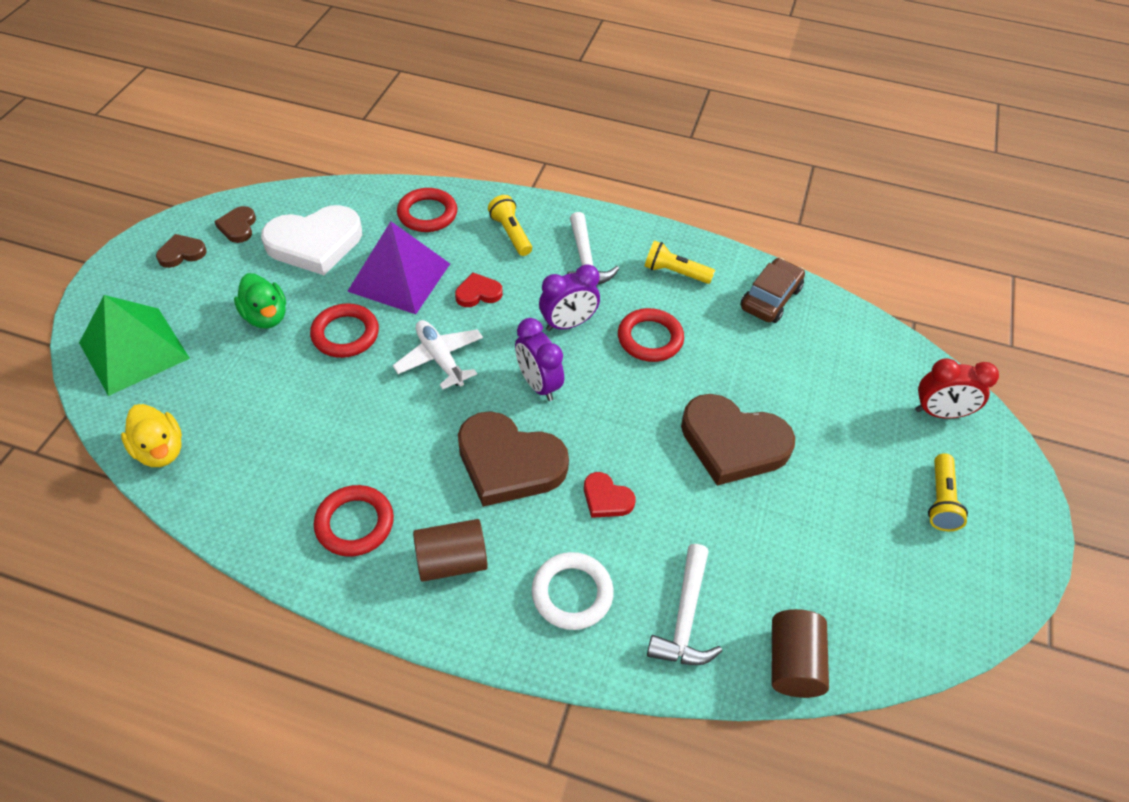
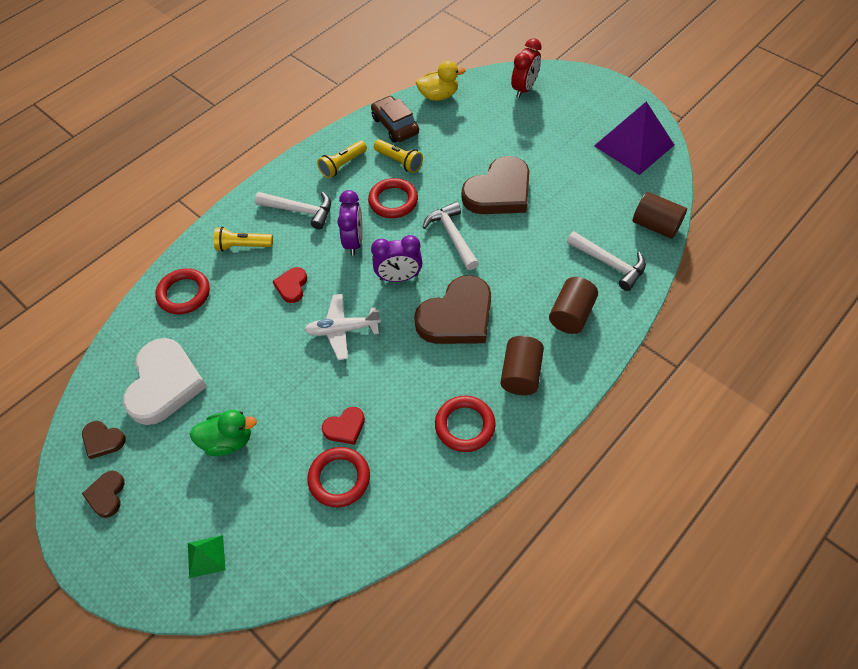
camera: 60 degrees left, 5 degrees up
green pyramid [79,295,190,396] -> green pyramid [188,535,226,578], size x0.46
yellow duck [121,404,182,467] -> yellow duck moved to [416,60,466,101]
red ring [310,303,379,358] -> red ring moved to [307,447,370,507]
purple pyramid [347,221,450,314] -> purple pyramid moved to [594,101,674,175]
white ring [532,552,614,630] -> brown cylinder [549,277,598,334]
red heart [584,472,635,518] -> red heart moved to [322,407,365,445]
yellow flashlight [928,453,968,531] -> yellow flashlight moved to [374,139,423,173]
none -> white hammer [423,202,479,270]

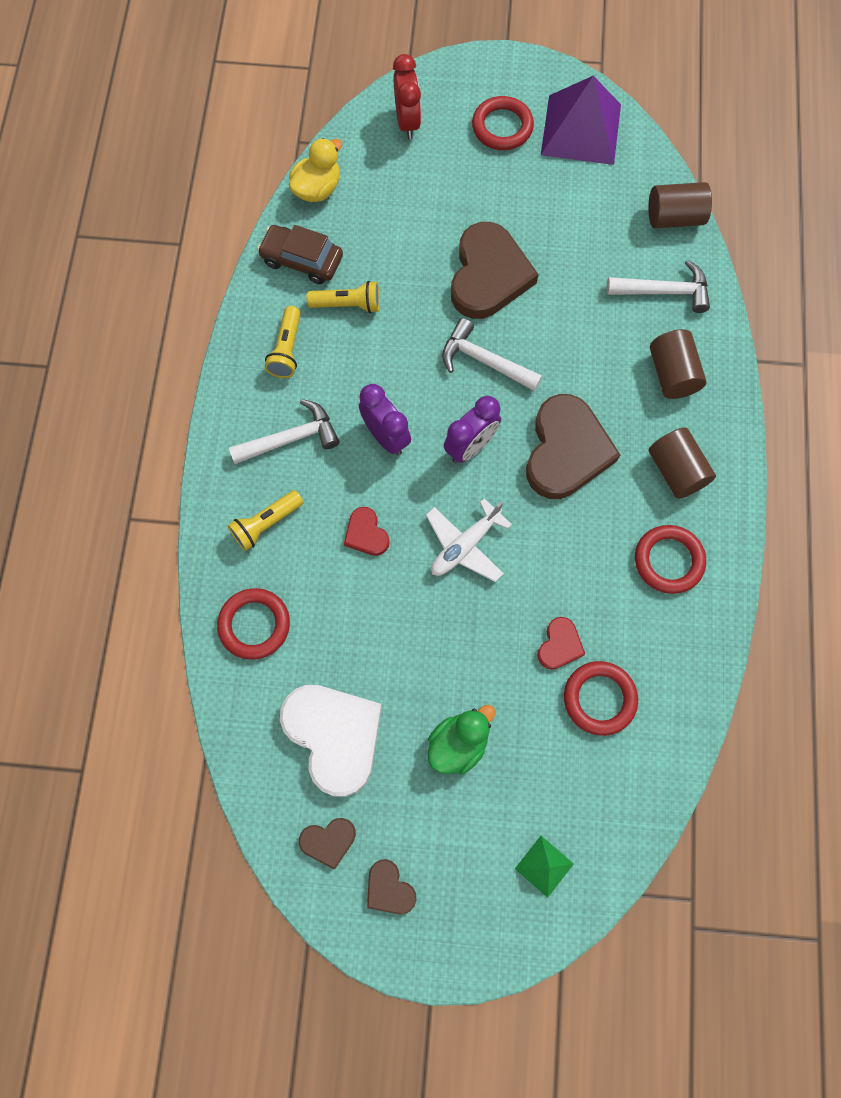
camera: 40 degrees left, 15 degrees up
red ring [368,178,418,218] -> red ring moved to [472,96,534,150]

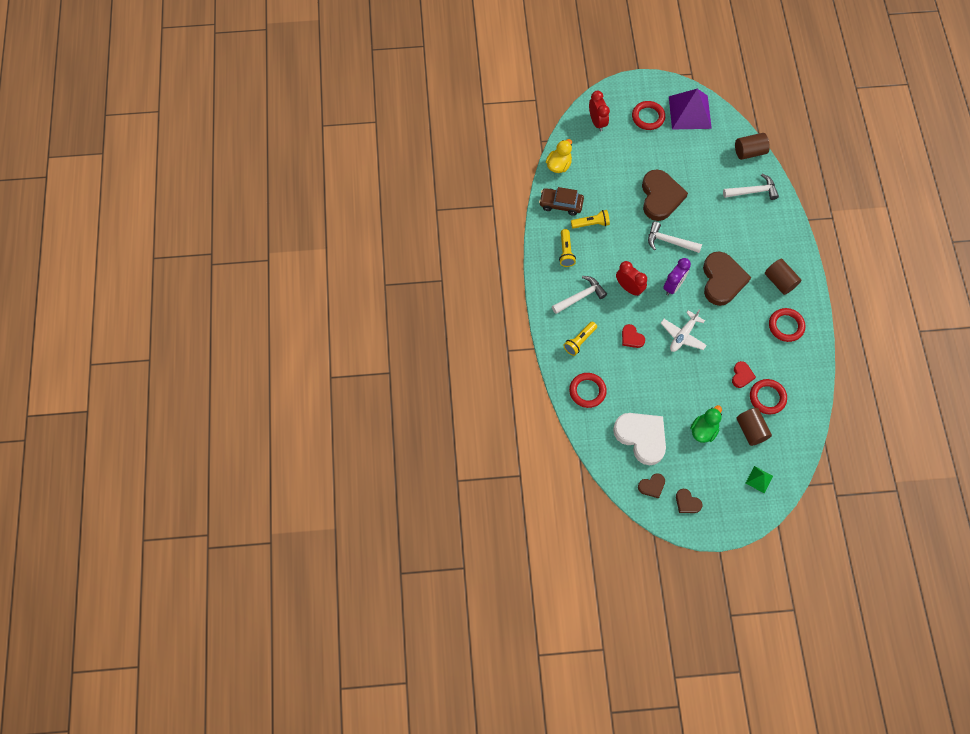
camera: 10 degrees left, 5 degrees down
purple clock [359,384,411,455] -> red clock [616,261,647,296]
brown cylinder [650,329,706,399] -> brown cylinder moved to [736,408,772,446]

